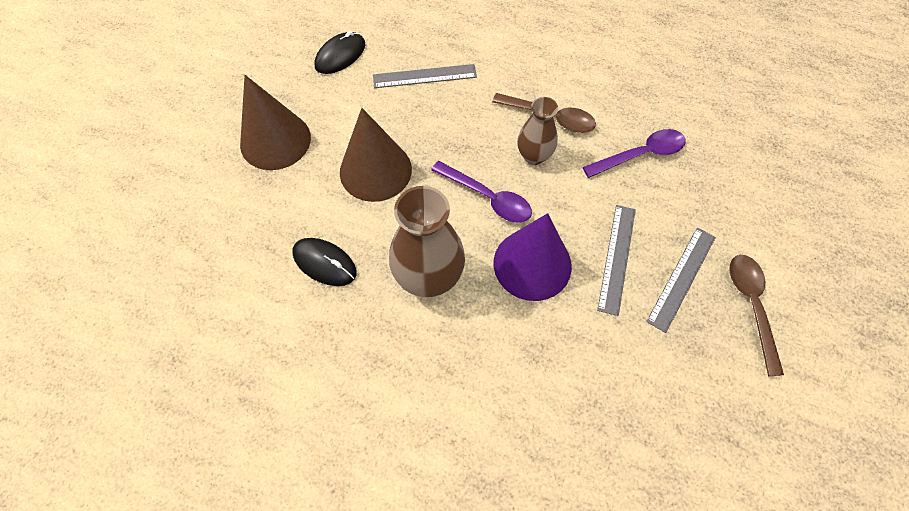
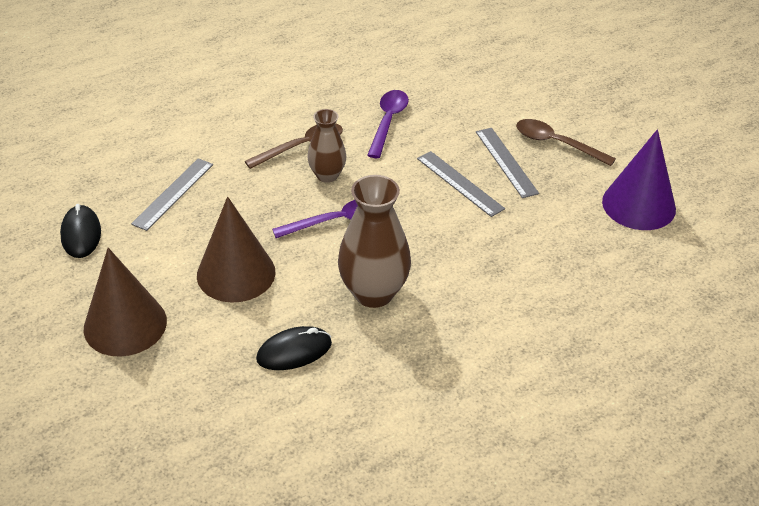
camera: 55 degrees left, 20 degrees down
purple cone [494,213,572,301] -> purple cone moved to [602,129,676,230]

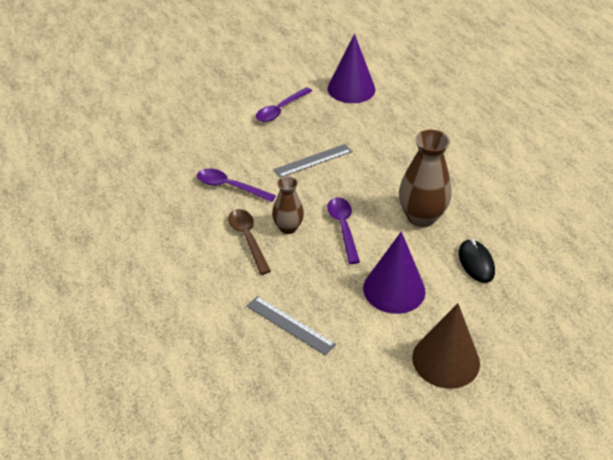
camera: 80 degrees left, 0 degrees up
black mouse [60,204,101,258] -> none
brown cone [197,196,275,303] -> purple cone [363,231,425,314]
grey ruler [476,128,539,198] -> none
brown spoon [516,119,616,166] -> purple spoon [256,87,312,122]

